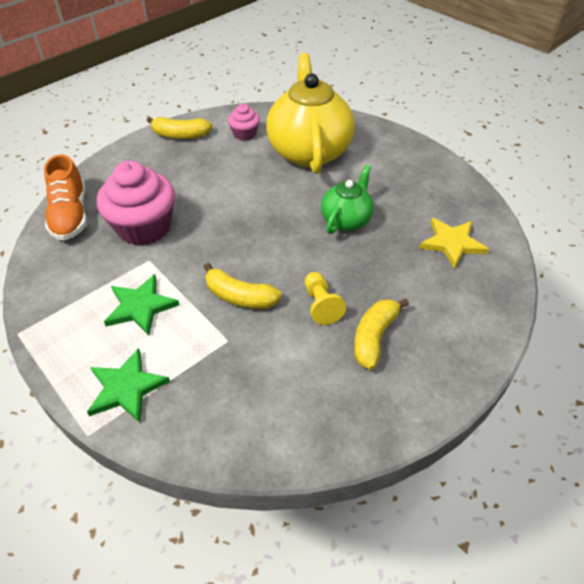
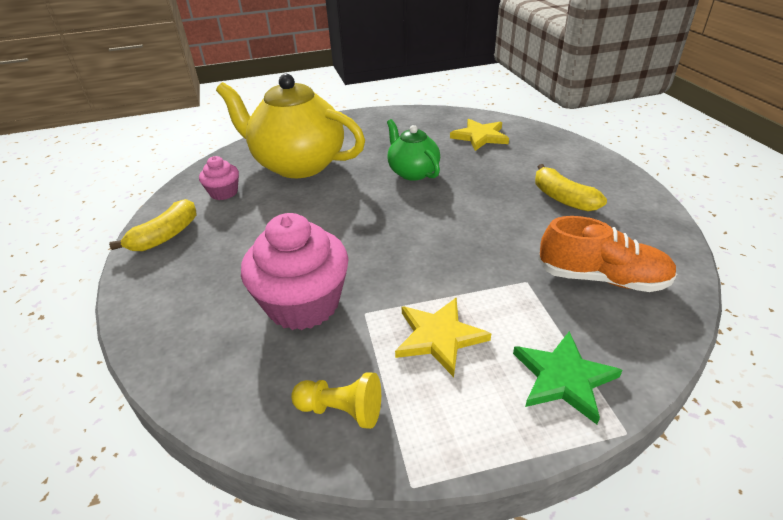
camera: 60 degrees left, 10 degrees down
orange shoe [44,155,87,241] -> orange shoe moved to [538,216,677,292]
green star [104,274,179,336] -> yellow star [395,297,492,377]
yellow banana [204,263,282,309] -> none
yellow pawn [305,272,346,325] -> yellow pawn moved to [291,372,381,429]

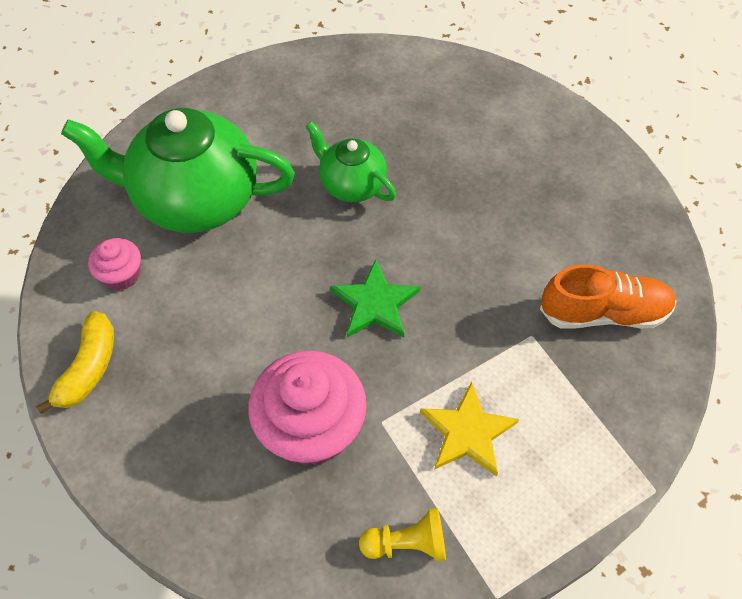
camera: 20 degrees left, 20 degrees up
yellow teapot [216,74,365,178] -> green teapot [61,108,295,233]
yellow star [450,119,509,151] -> none
green star [513,331,623,424] -> green star moved to [331,259,421,338]
yellow banana [535,164,607,211] -> none

